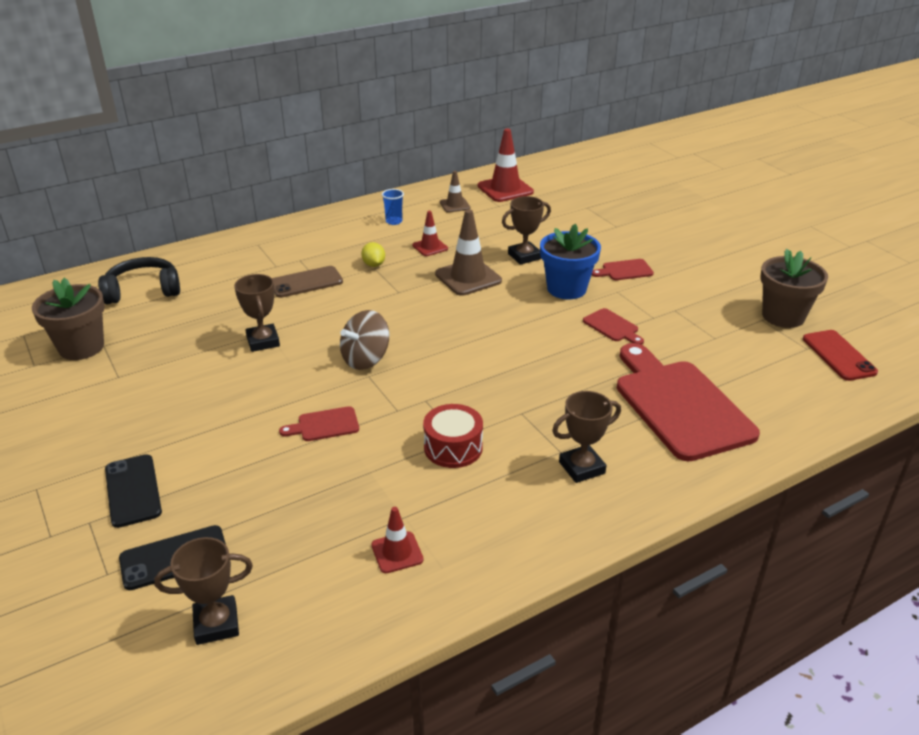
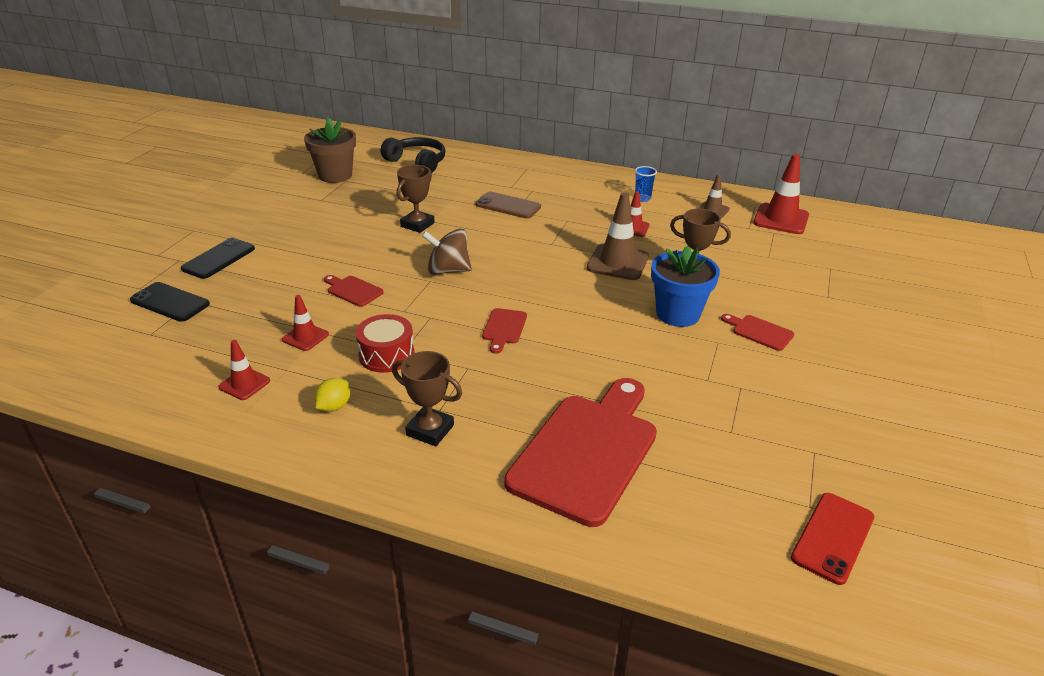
camera: 50 degrees right, 0 degrees up
brown trophy [154,537,253,645] -> none
yellow lemon [361,242,385,267] -> yellow lemon moved to [314,378,350,412]
red cutting board [583,308,644,345] -> red cutting board moved to [482,308,527,353]
brown flower pot [760,249,828,328] -> none
none -> red traffic cone [282,295,329,351]

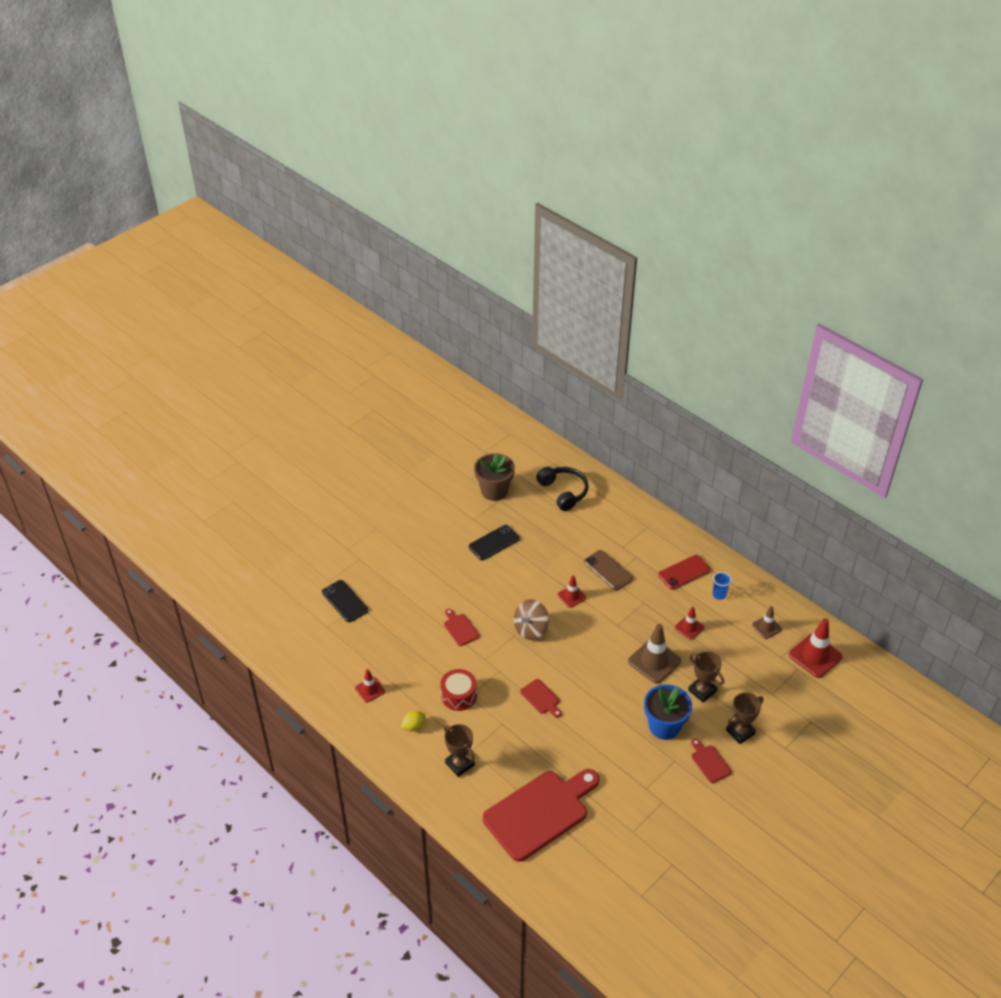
camera: 25 degrees right, 10 degrees up
black phone [181,238,255,279] -> black phone moved to [469,525,520,560]
red traffic cone [282,295,329,351] -> red traffic cone moved to [558,575,586,608]
brown trophy [397,165,435,233] -> brown trophy moved to [726,692,764,744]
brown spinning top [422,229,472,275] -> brown spinning top turned 75 degrees counterclockwise [514,599,549,640]
red cutting board [482,308,527,353] -> red cutting board turned 75 degrees counterclockwise [520,679,562,718]
red phone [791,493,874,585] -> red phone moved to [658,555,711,590]

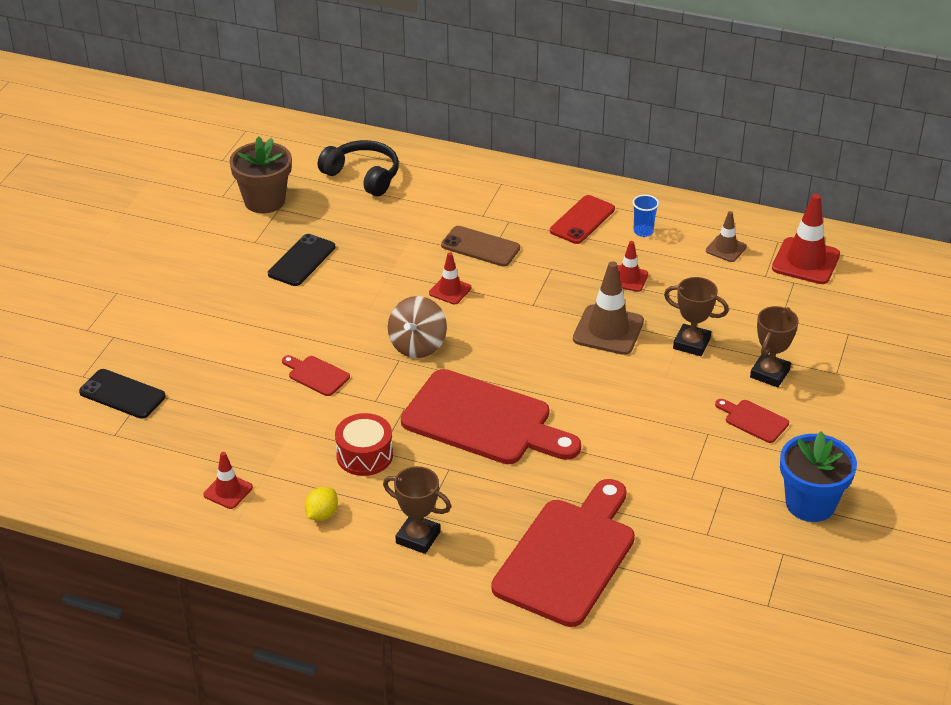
camera: 25 degrees left, 5 degrees down
red cutting board [520,679,562,718] -> red cutting board [401,369,581,464], size x2.38
blue flower pot [644,684,692,740] -> blue flower pot moved to [780,431,857,522]

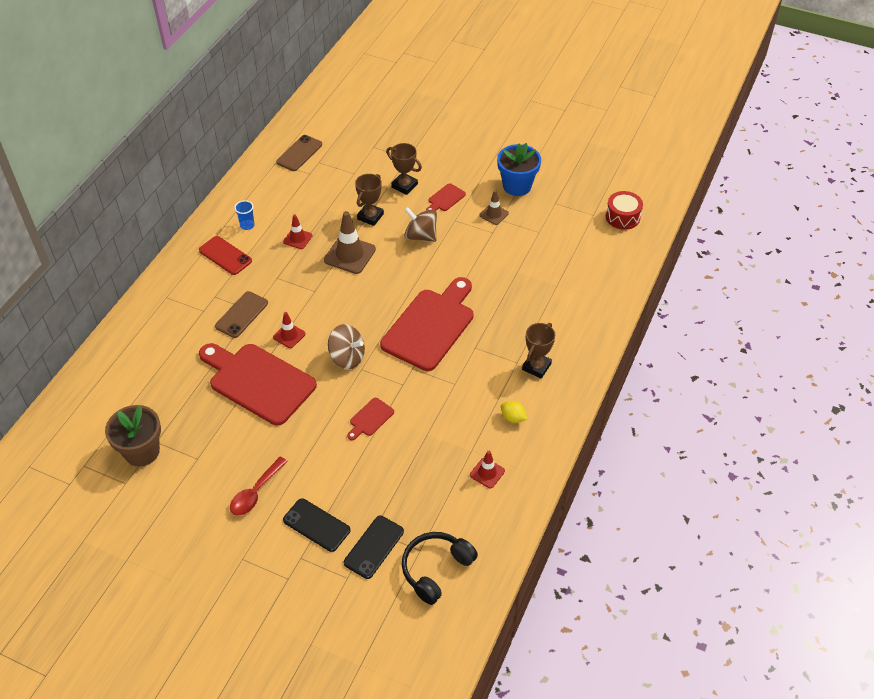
camera: 85 degrees left, 10 degrees up
black phone [268,234,335,286] -> black phone moved to [283,498,350,552]
black headphones [318,140,399,196] -> black headphones moved to [402,532,478,605]
red drum [335,413,393,476] -> red drum moved to [606,191,643,230]
red cutting board [491,479,635,627] -> red cutting board moved to [199,343,317,426]
brown traffic cone [706,211,747,262] -> brown traffic cone moved to [479,190,509,225]
red traffic cone [772,194,840,284] -> brown phone [276,135,322,171]
none -> red spoon [230,457,288,516]
none -> brown spinning top [404,207,437,242]

